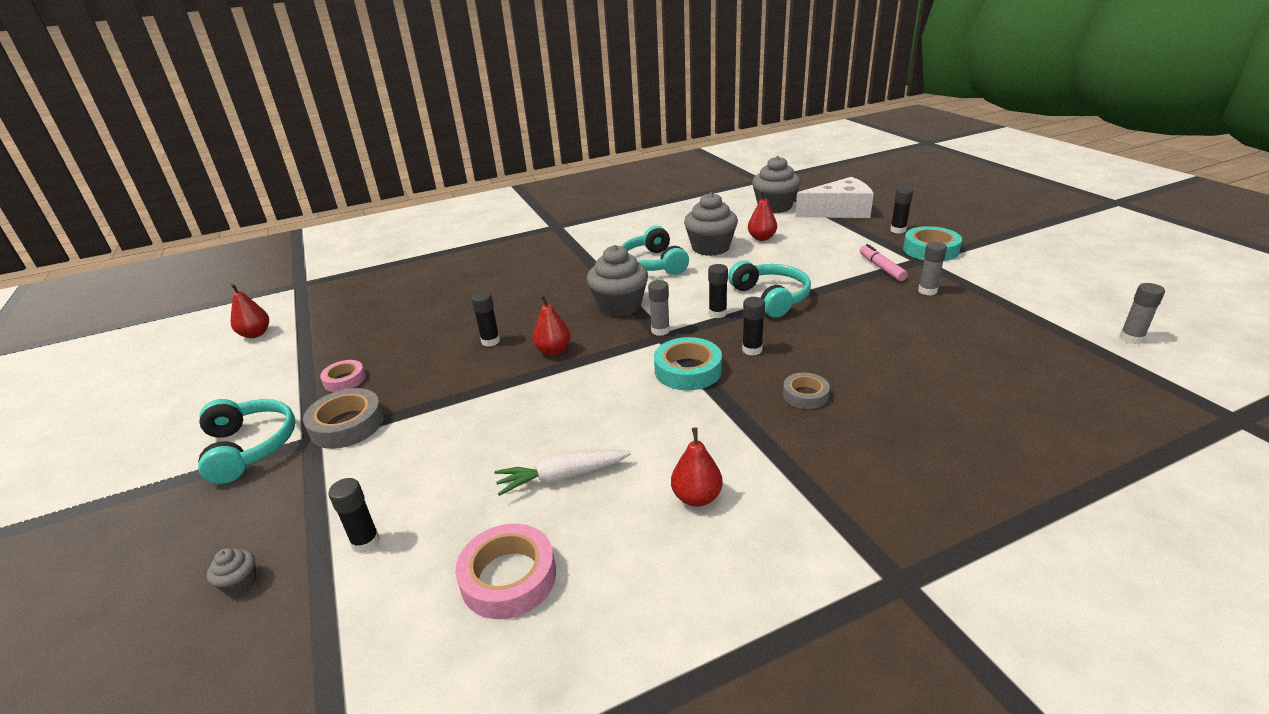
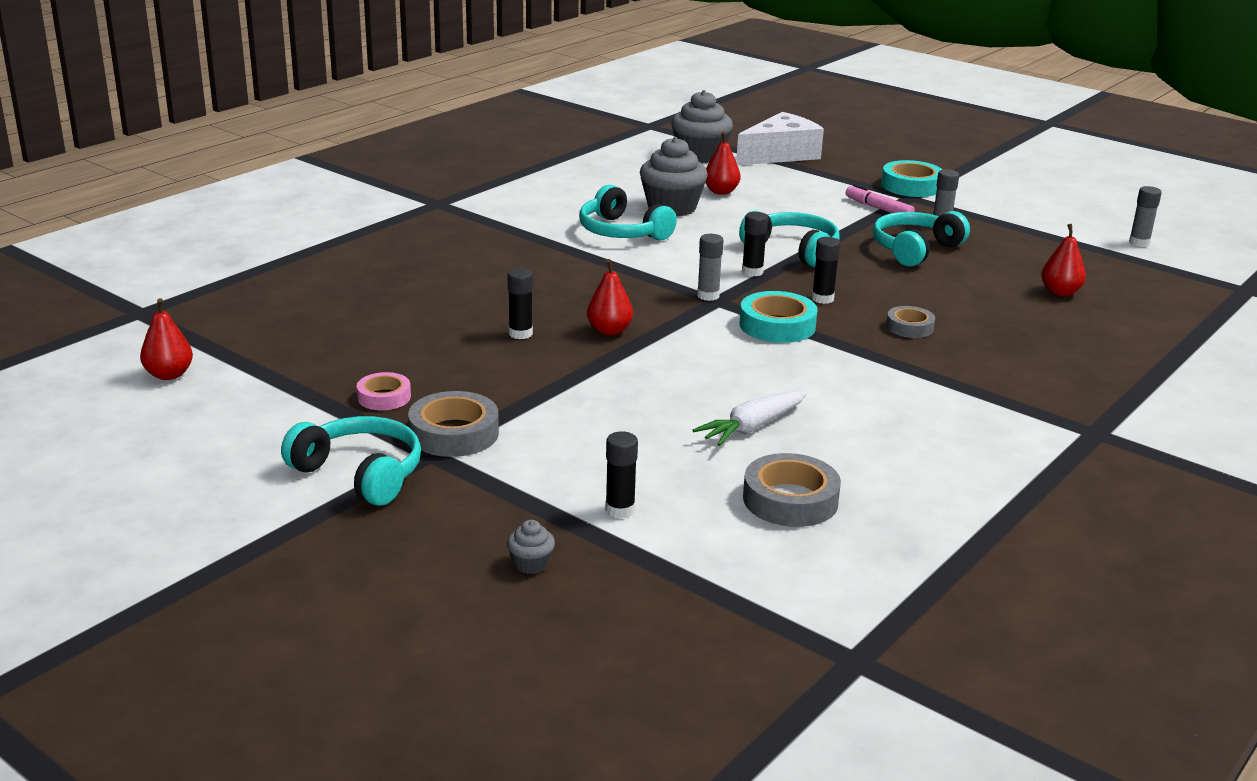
camera: 30 degrees left, 5 degrees down
pink tape [455,524,556,619] -> grey tape [743,453,841,527]
grey cupcake [587,245,648,317] -> none
red pear [671,427,723,507] -> red pear moved to [1041,224,1086,296]
black glue stick [890,187,913,234] -> none
none -> turquoise headphones [873,211,970,267]

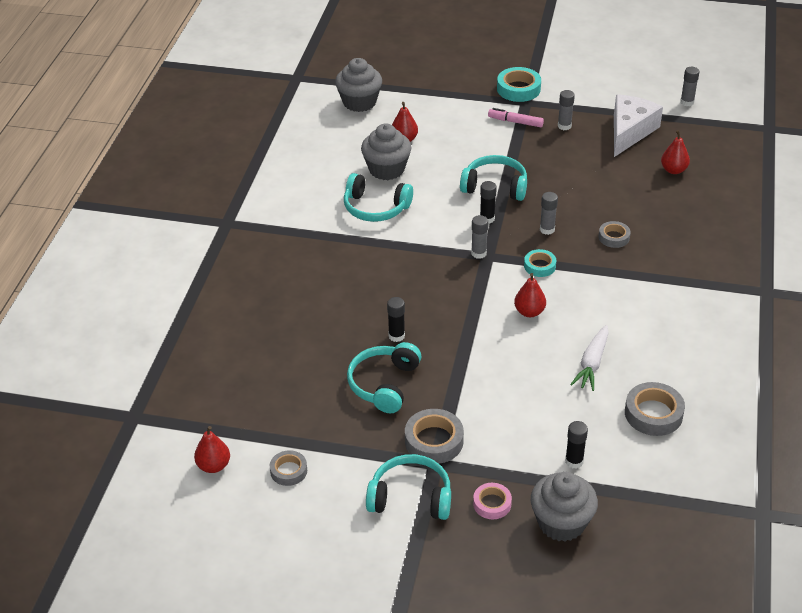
camera: 25 degrees left, 15 degrees up
pink tape [357,372,411,410] -> pink tape moved to [473,483,512,519]
grey cupcake [507,520,555,574] -> grey cupcake [531,472,598,542], size x2.29
red pear [587,259,633,336] -> red pear moved to [514,273,546,317]
white cheese [736,112,824,165] -> white cheese moved to [614,94,663,157]
turquoise tape [739,291,818,343] -> turquoise tape [524,249,556,277], size x0.62
black glue stick [812,237,840,304] -> grey glue stick [540,192,558,235]
turquoise headphones [873,211,970,267] -> turquoise headphones moved to [347,342,421,413]
none -> grey tape [270,450,307,486]

